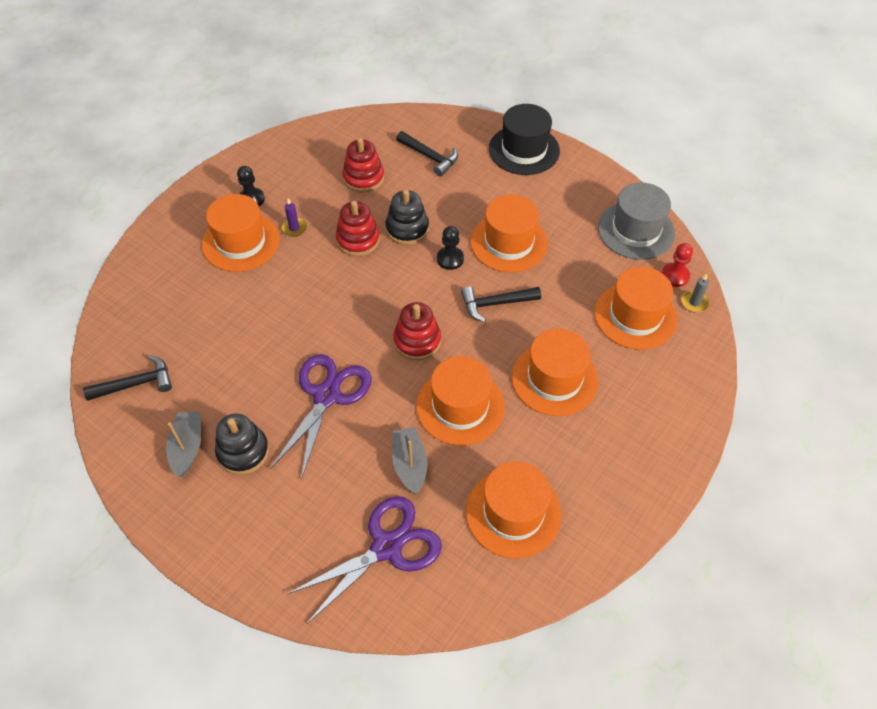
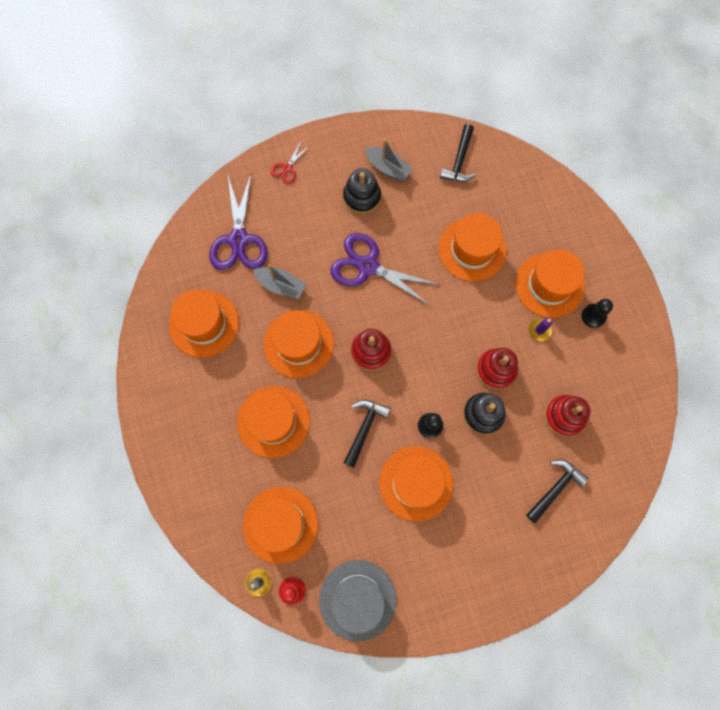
camera: 125 degrees right, 20 degrees up
purple scissors [270,354,372,480] -> purple scissors turned 150 degrees clockwise [330,233,440,305]
black hammer [396,131,458,177] -> black hammer turned 150 degrees clockwise [526,460,589,523]
black hat [489,104,560,175] -> none
none -> red scissors [270,141,309,184]
none -> orange hat [439,213,507,282]

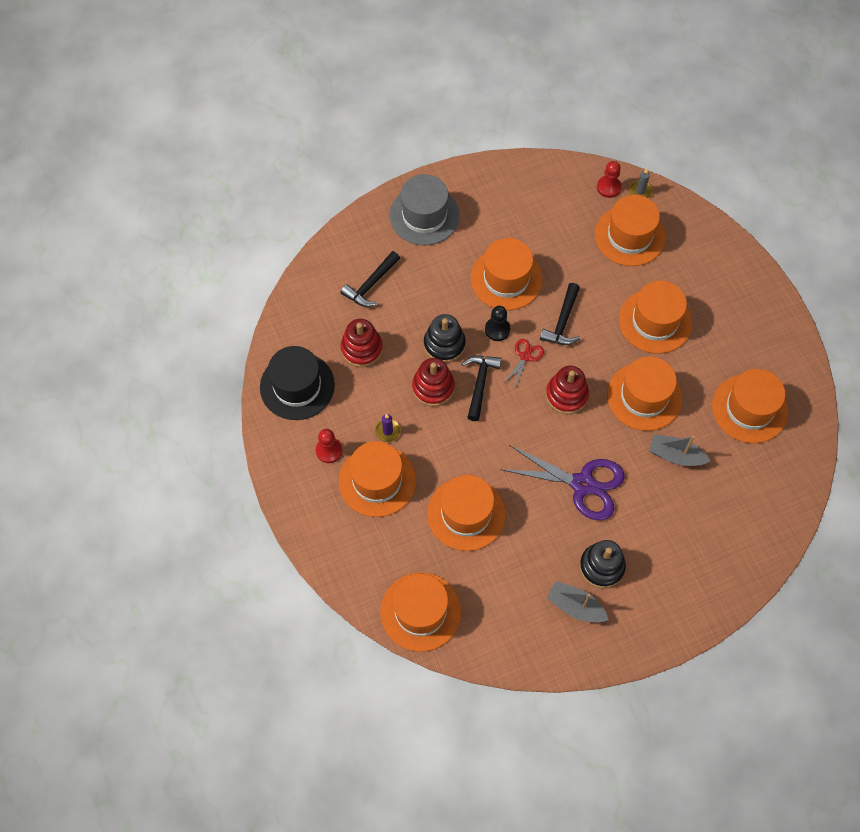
camera: 175 degrees right, 10 degrees down
purple scissors [209,174,268,270] -> none
red scissors [270,141,309,184] -> red scissors moved to [504,339,544,388]
grey hat [319,560,396,642] -> grey hat moved to [390,174,460,245]
black hammer [440,124,476,182] -> black hammer moved to [461,356,502,421]
black pawn [582,299,613,328] -> red pawn [316,429,342,463]
none -> black hat [260,346,335,420]
none -> orange hat [380,572,461,652]

